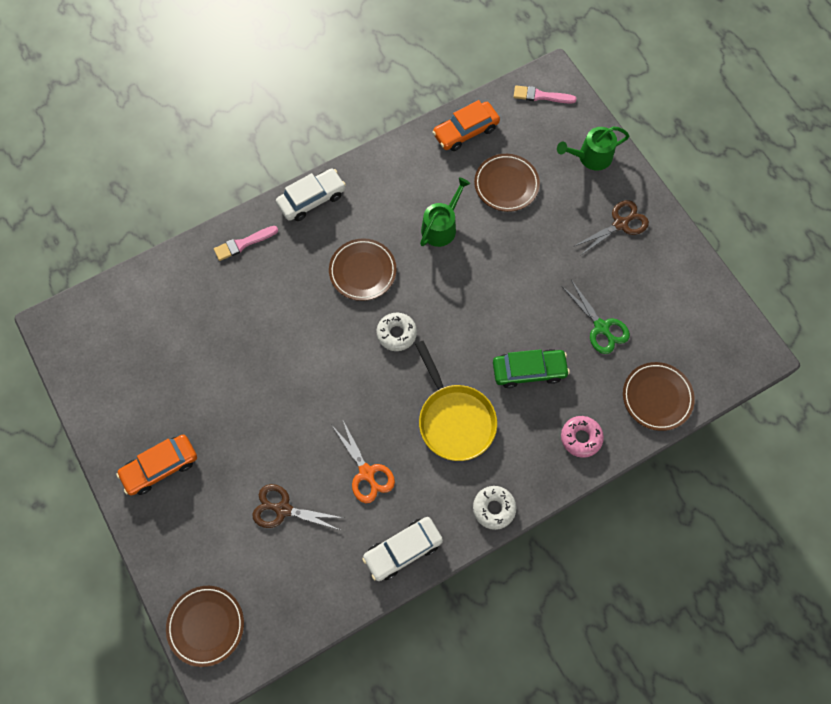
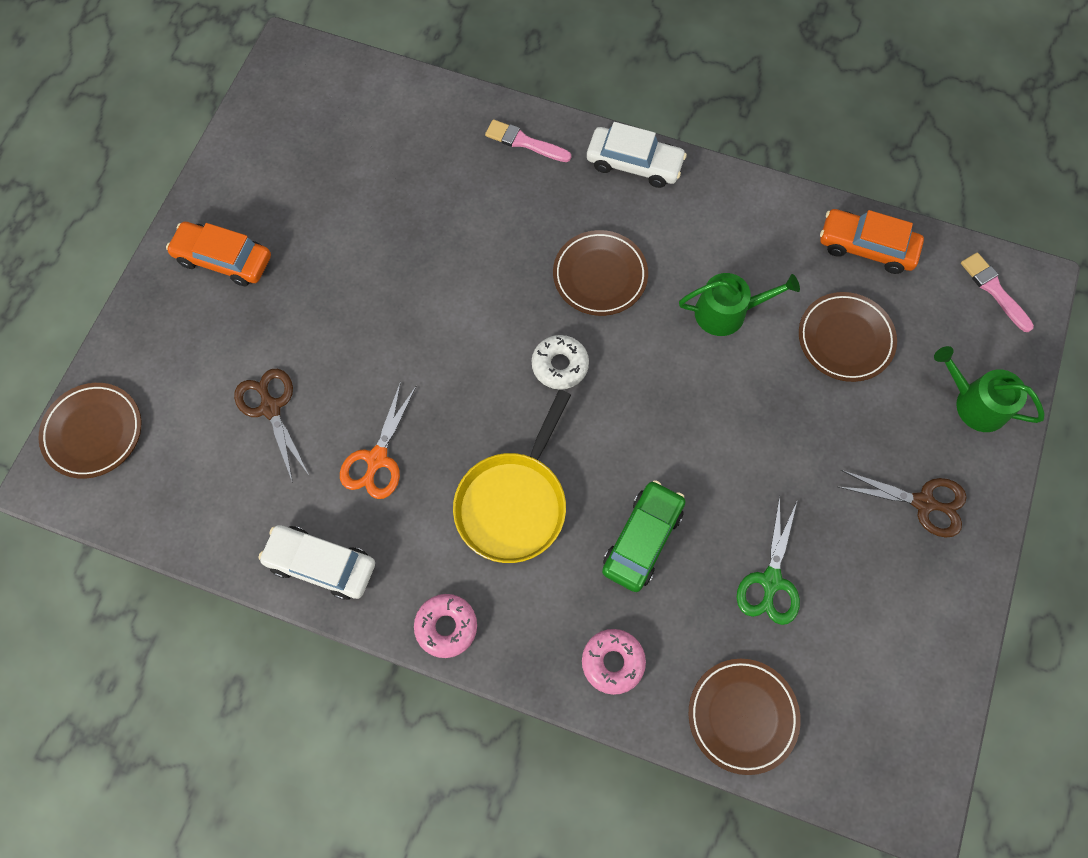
camera: 50 degrees right, 0 degrees up
white donut [473,486,516,530] -> pink donut [414,594,477,658]
green car [493,349,570,388] -> green car turned 105 degrees counterclockwise [602,480,685,592]

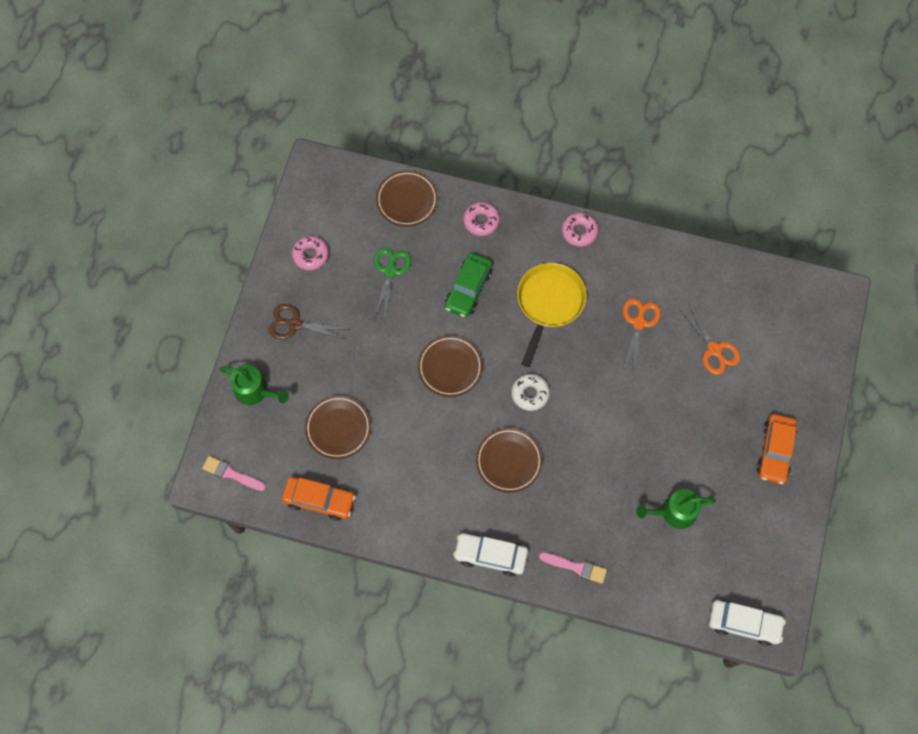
camera: 175 degrees right, 0 degrees up
brown plate [39,383,141,479] -> brown plate moved to [418,335,483,397]
orange car [166,222,271,286] -> orange car turned 90 degrees clockwise [756,414,797,484]
brown scissors [234,369,309,483] -> orange scissors [679,303,740,375]
white car [258,525,375,600] -> white car moved to [709,600,786,646]
green watering can [679,273,800,336] -> green watering can moved to [636,489,716,529]
pink brush [961,252,1034,332] -> pink brush turned 150 degrees clockwise [202,456,266,491]
none -> pink donut [292,236,329,270]

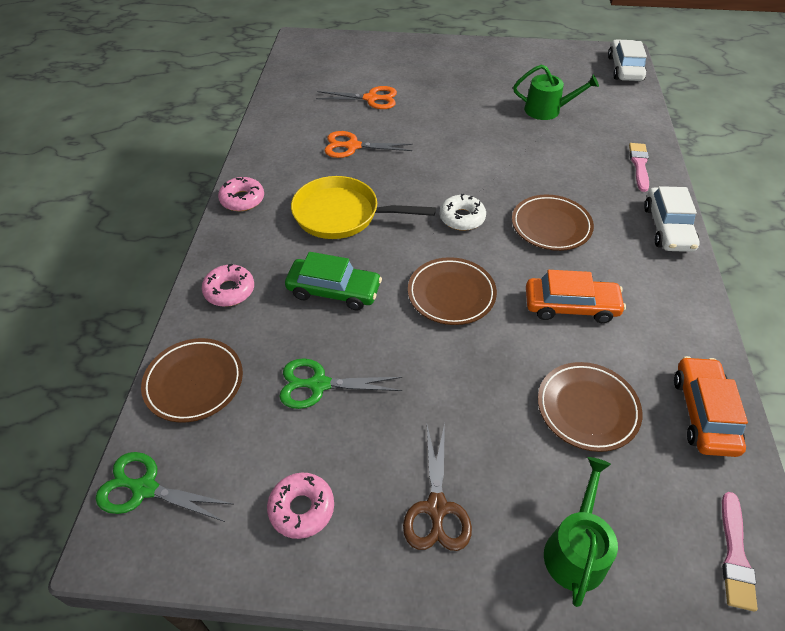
camera: 100 degrees left, 20 degrees down
green watering can [636,489,716,529] -> green watering can turned 60 degrees counterclockwise [513,64,599,120]
orange scissors [679,303,740,375] -> orange scissors turned 45 degrees clockwise [316,86,397,109]
orange car [756,414,797,484] -> orange car moved to [526,270,626,323]
none -> green scissors [96,452,233,522]

